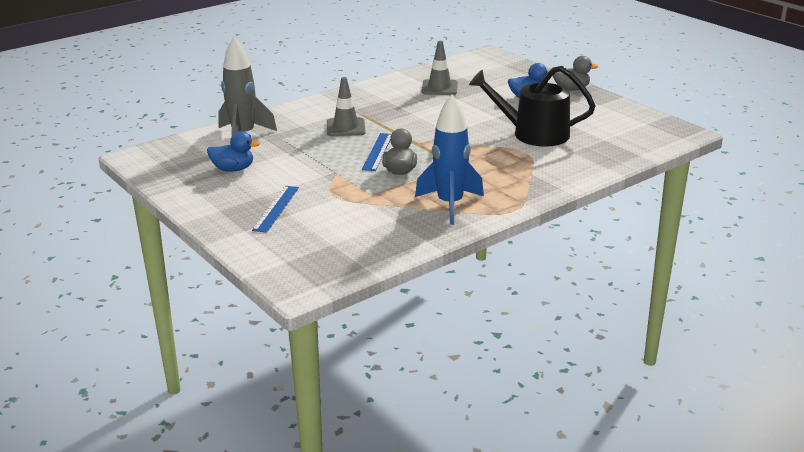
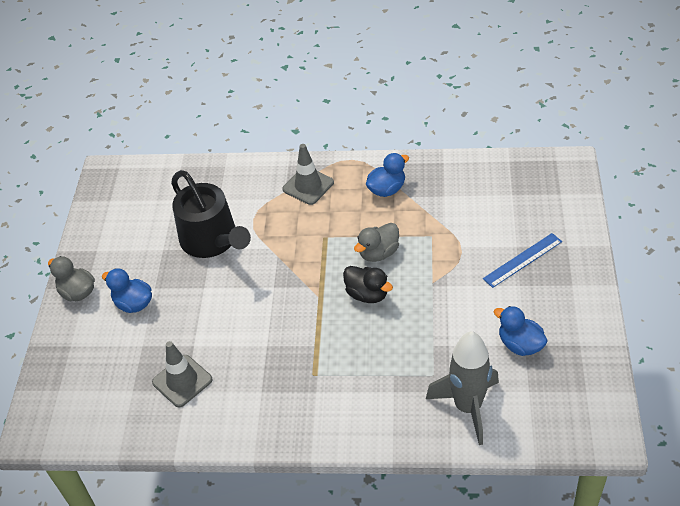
camera: 135 degrees left, 20 degrees up
grey traffic cone [327,77,366,136] -> grey traffic cone moved to [282,144,334,205]
blue ruler [362,133,392,171] -> black duck [343,266,393,303]
blue rocket [415,95,484,225] -> blue duck [366,153,409,197]

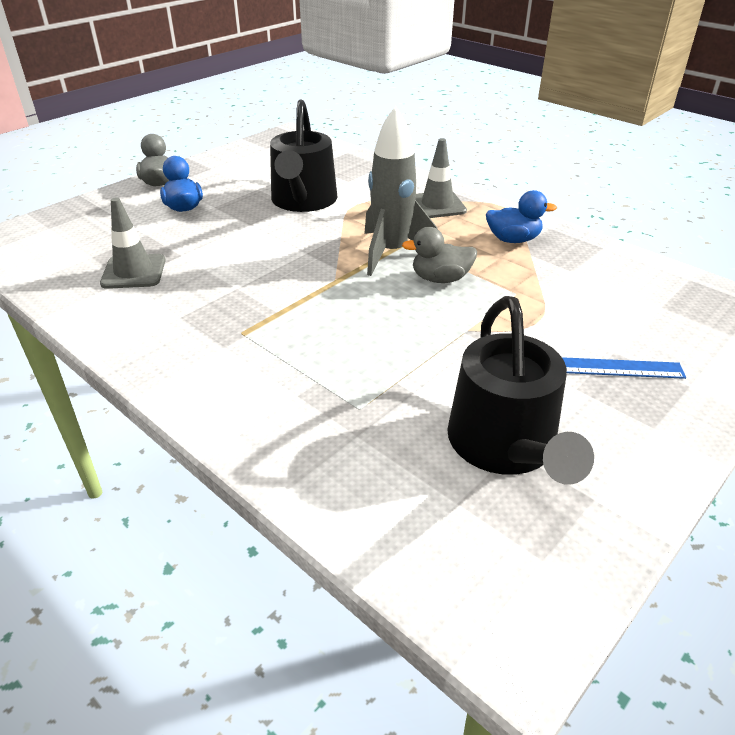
camera: 35 degrees right, 10 degrees down
black duck [343,266,393,303] -> none
grey rocket [426,331,499,445] -> grey rocket moved to [364,106,438,276]
blue duck [494,306,548,356] -> black watering can [447,296,594,485]

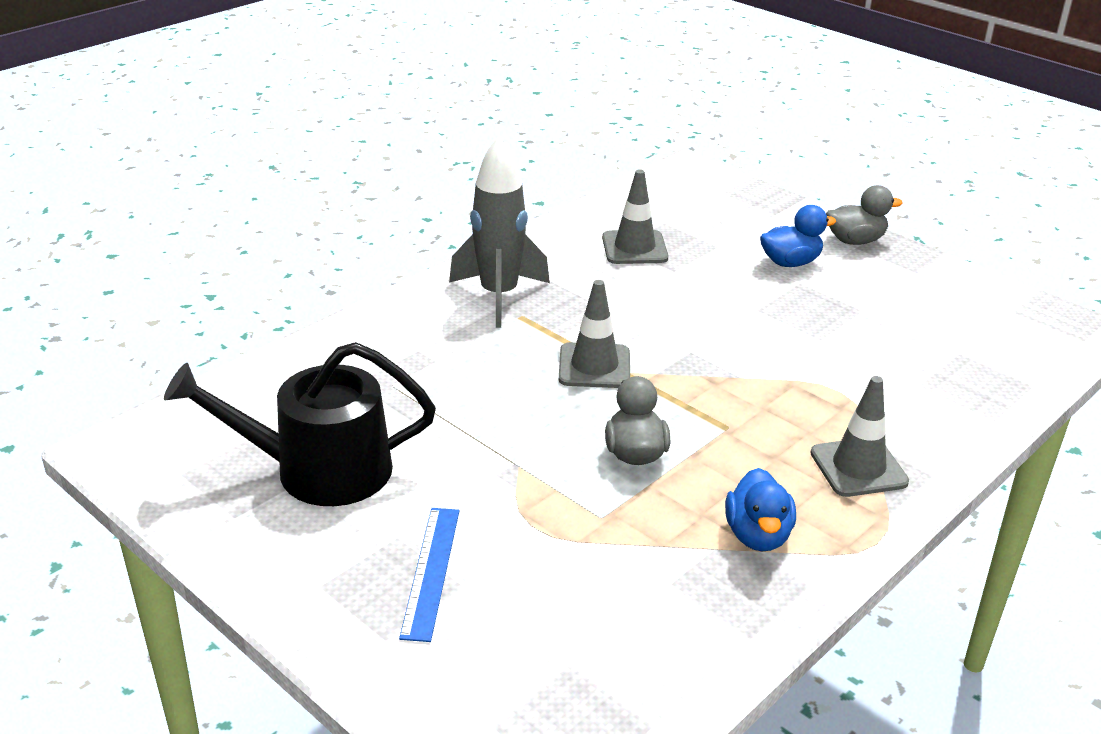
camera: 90 degrees right, 5 degrees down
black watering can [270,100,337,212] -> none
grey rocket [364,106,438,276] -> grey rocket moved to [449,136,550,328]
none -> grey traffic cone [559,280,630,388]

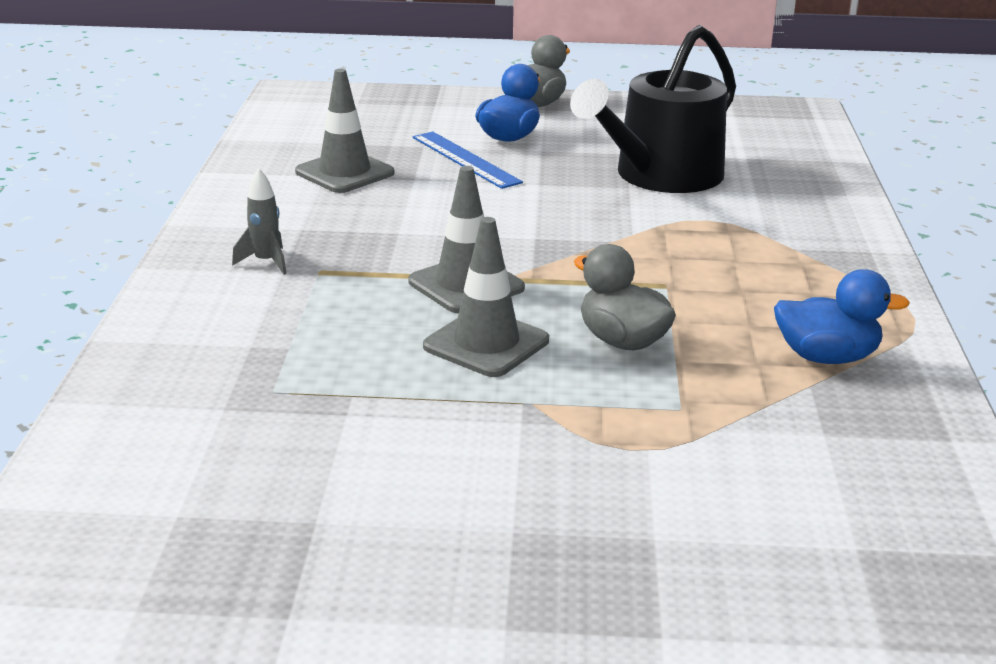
camera: 40 degrees left, 5 degrees down
black watering can [164,342,436,506] -> black watering can moved to [570,25,736,193]
blue ruler [399,508,459,642] -> blue ruler moved to [413,131,523,189]
grey rocket [449,136,550,328] -> grey rocket [232,168,287,275], size x0.43
blue duck [725,468,796,552] -> blue duck turned 45 degrees counterclockwise [774,269,910,364]
grey traffic cone [810,376,909,497] -> grey traffic cone moved to [423,217,549,377]

